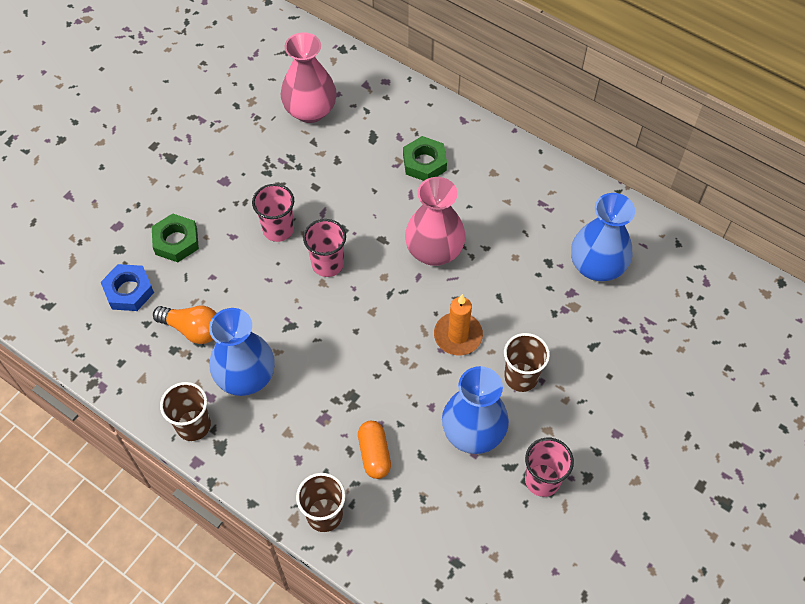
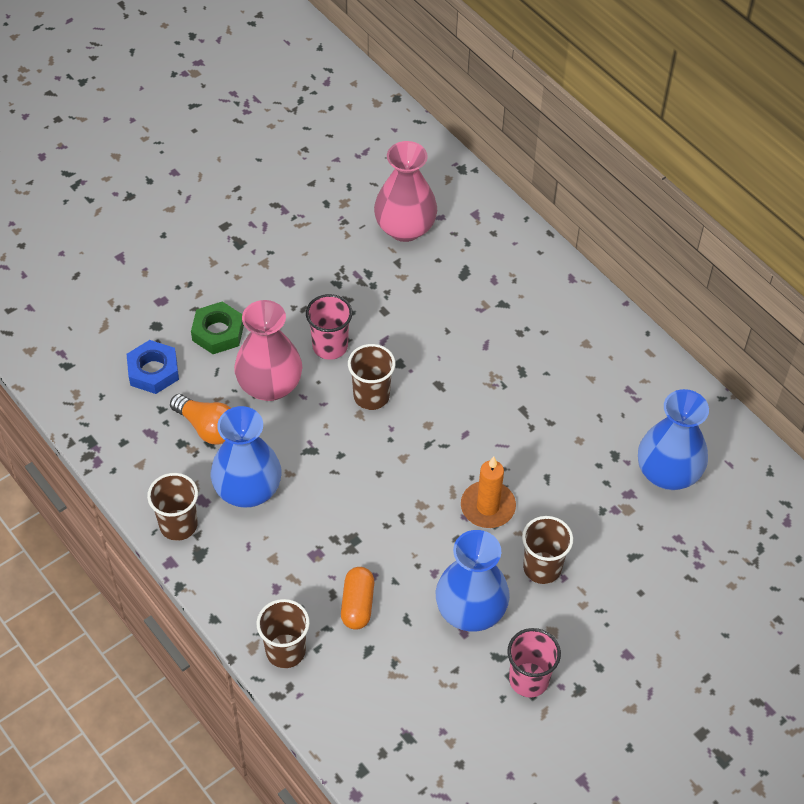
camera: 15 degrees right, 5 degrees down
pink cup [303,219,346,277] -> brown cup [348,344,395,410]
green nut [403,136,447,181] -> none
pink vase [405,177,466,266] -> pink vase moved to [234,300,302,401]

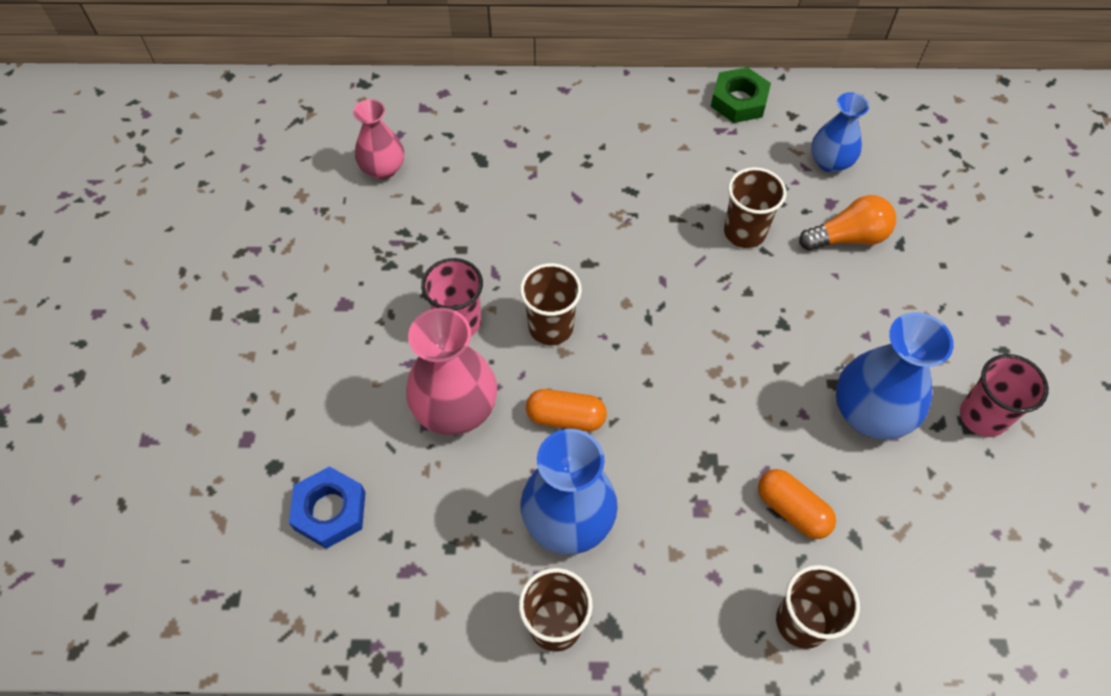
camera: 50 degrees left, 5 degrees up
orange light bulb [170,394,231,445] -> orange light bulb moved to [799,195,896,251]
green nut [191,302,244,354] -> green nut moved to [711,67,771,123]
pink vase [374,141,437,242] -> pink vase [353,99,404,179], size x0.64
orange candle [461,456,516,528] -> none
brown cup [522,516,573,584] -> brown cup moved to [724,167,786,248]
blue vase [638,389,709,490] -> blue vase [811,92,869,173], size x0.64
none -> orange capsule [526,389,607,431]

